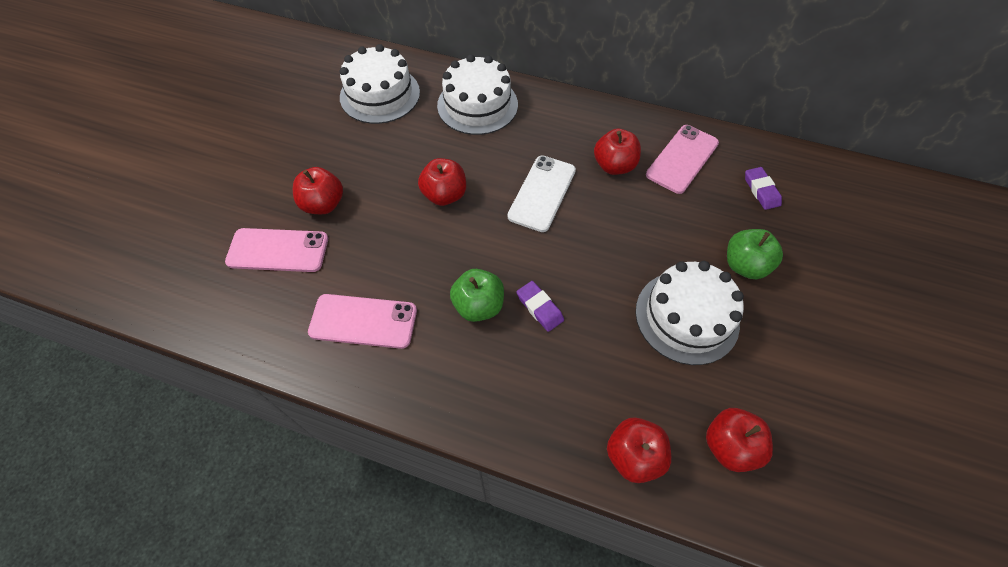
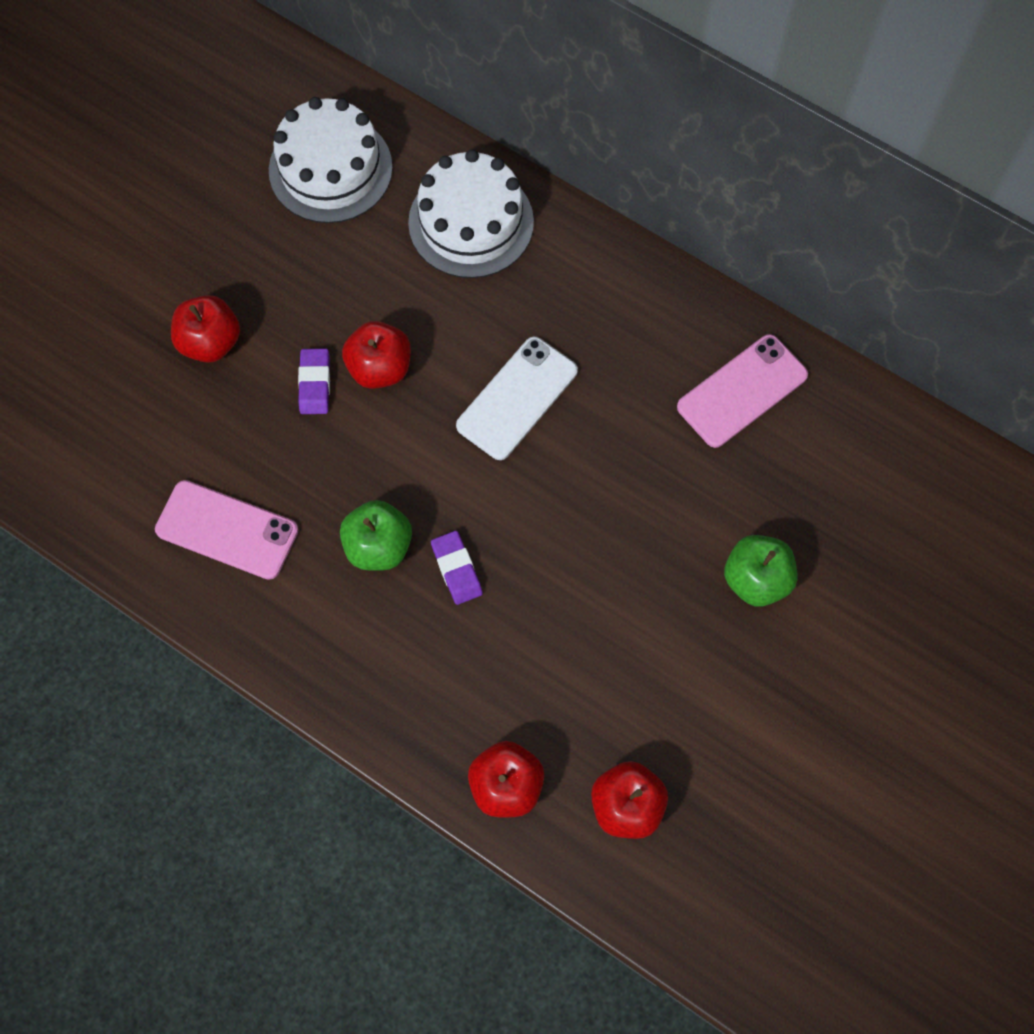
camera: 15 degrees right, 10 degrees up
pink phone [225,228,328,272] -> none
red apple [594,129,641,175] -> none
white cake [636,261,744,365] -> none
purple eraser [745,167,782,210] -> purple eraser moved to [298,349,330,414]

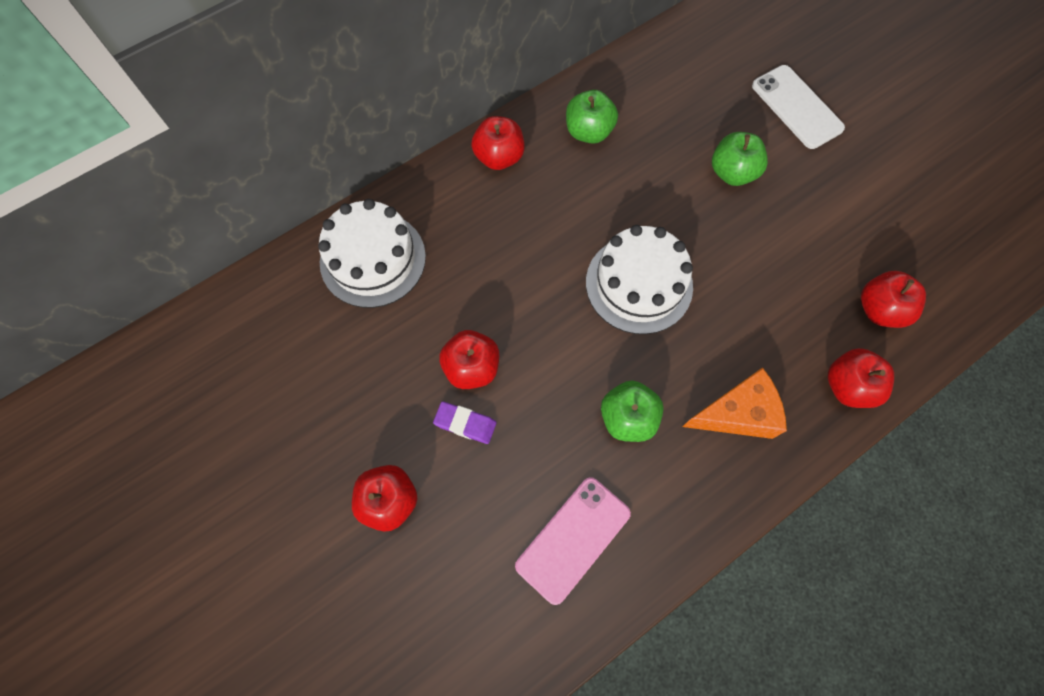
camera: 70 degrees left, 0 degrees up
white cake [269,97,393,223] -> white cake moved to [586,225,693,334]
purple eraser [431,531,483,605] -> none
white phone [456,337,578,460] -> white phone moved to [752,65,845,149]
pink phone [677,334,808,448] -> green apple [566,90,618,144]
none -> red apple [471,116,525,170]
none -> orange cheese [683,367,787,439]

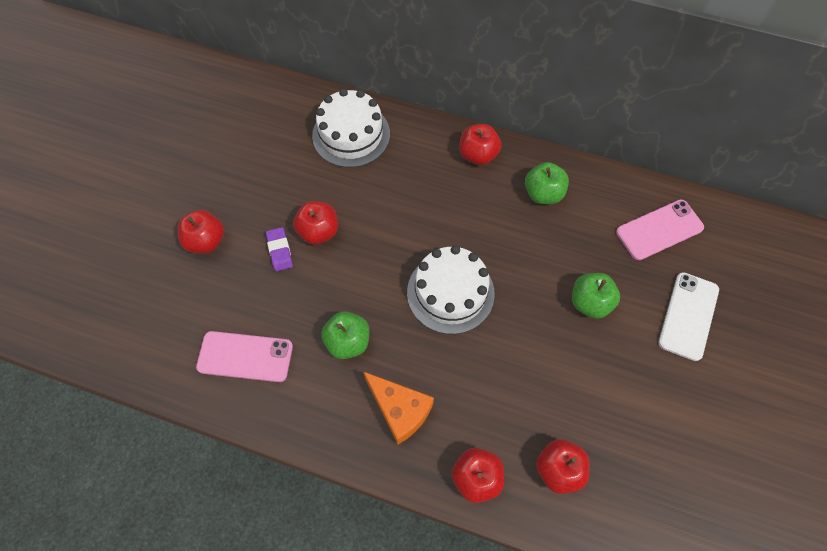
camera: 55 degrees right, 5 degrees down
none -> pink phone [616,199,704,260]

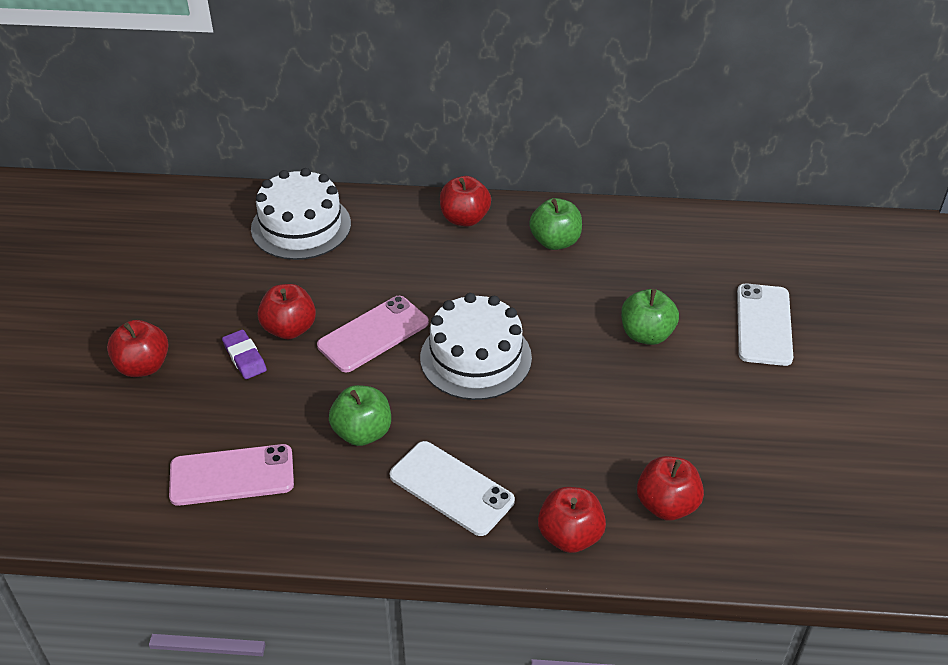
camera: 15 degrees left, 20 degrees down
orange cheese [364,372,434,444] -> white phone [390,441,515,536]
pink phone [616,199,704,260] -> pink phone moved to [317,296,429,373]

